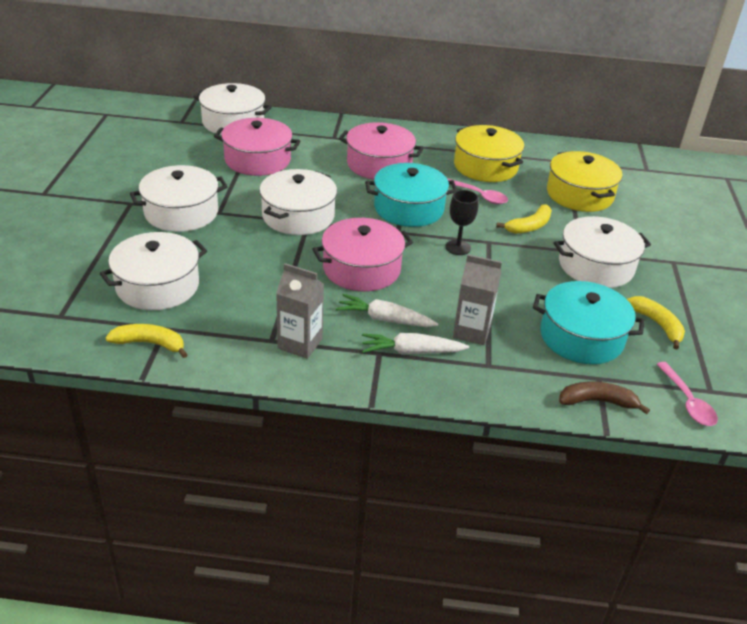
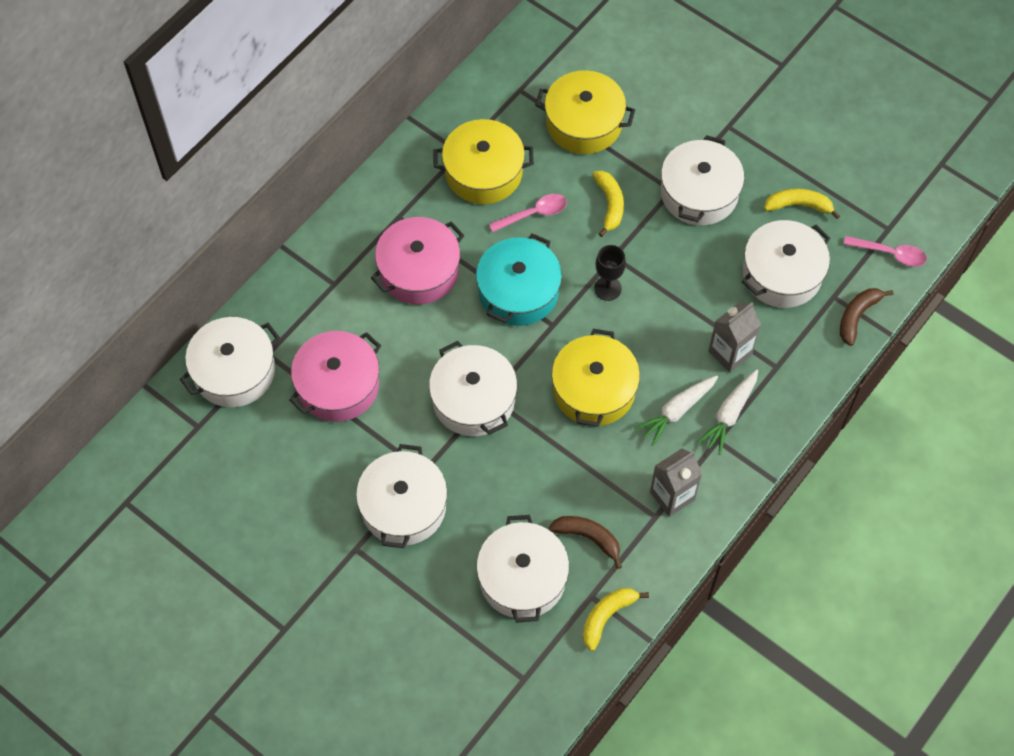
camera: 55 degrees left, 25 degrees up
pink pot [312,218,413,291] -> yellow pot [552,329,640,427]
turquoise pot [533,281,645,364] -> white pot [742,220,830,308]
none -> brown banana [549,516,622,569]

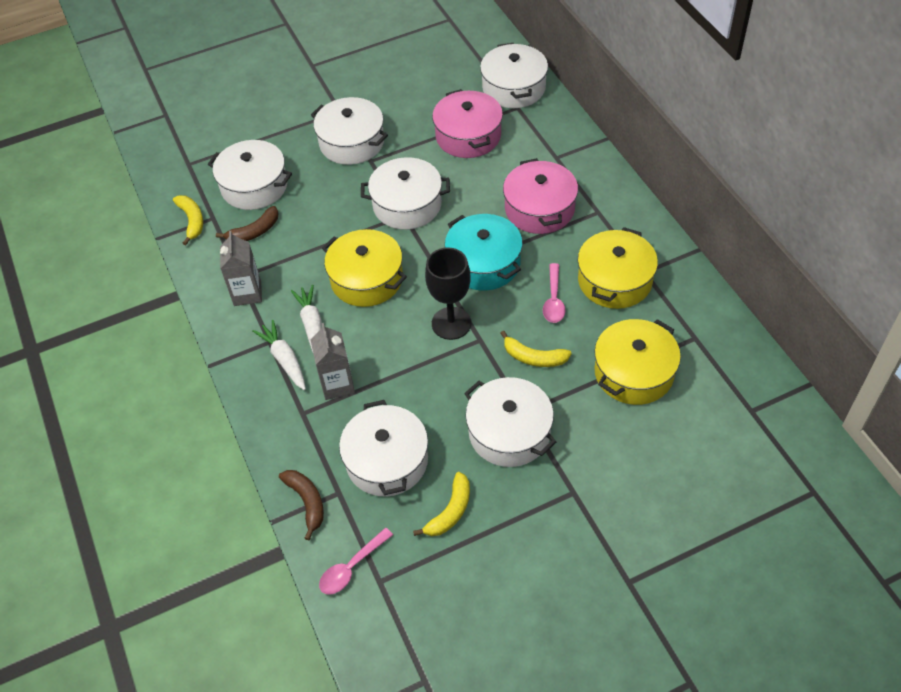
camera: 120 degrees right, 10 degrees down
black goblet [594,245,626,301] -> black goblet [425,247,471,340], size x1.54

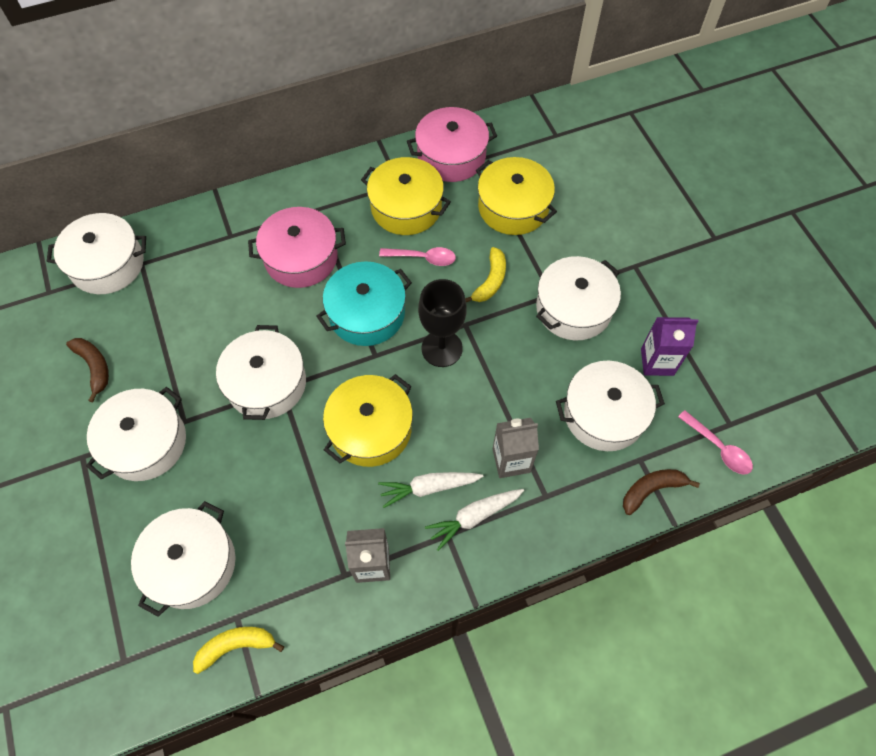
camera: 90 degrees left, 10 degrees up
brown banana [216,206,278,241] -> brown banana moved to [66,338,109,402]
yellow banana [413,472,470,536] -> purple carton [641,317,698,376]
pink pot [432,89,503,158] -> pink pot moved to [407,107,497,182]

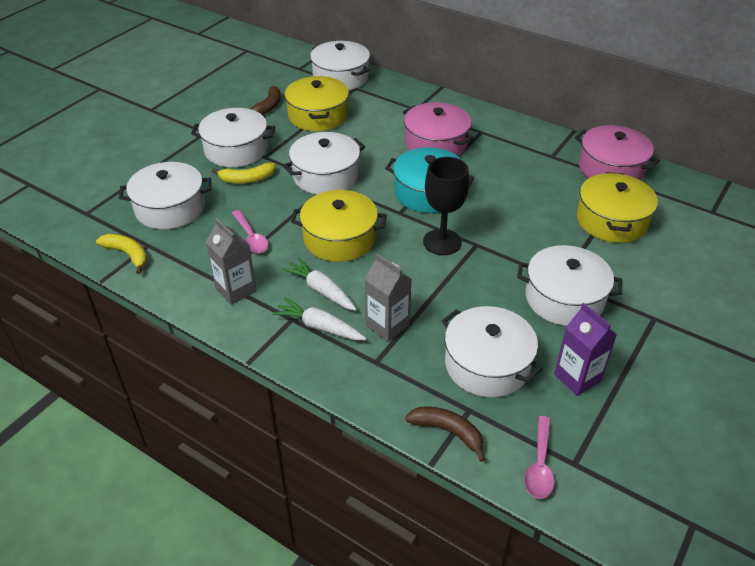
camera: 55 degrees right, 20 degrees down
yellow pot [361,157,451,235] -> yellow pot moved to [285,76,349,131]
pink spoon [379,247,456,266] -> pink spoon moved to [232,210,268,253]
yellow banana [465,247,506,302] -> yellow banana moved to [212,163,276,184]

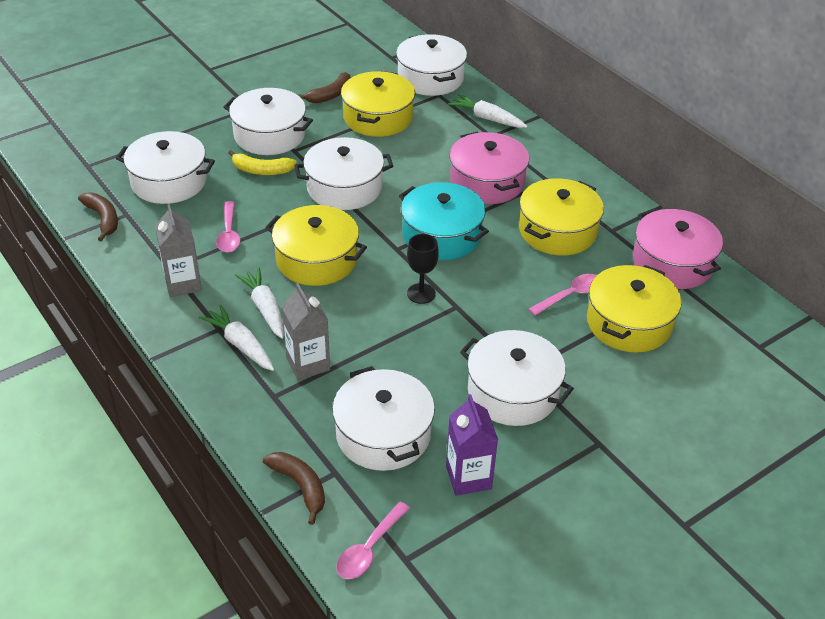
camera: 20 degrees right, 0 degrees up
yellow banana [96,234,148,274] -> brown banana [78,192,118,241]
black goblet [423,157,469,255] -> black goblet [407,234,439,304], size x0.65
none -> white carrot [448,94,528,128]
none -> yellow pot [519,178,604,255]
none -> pink spoon [528,274,597,316]

